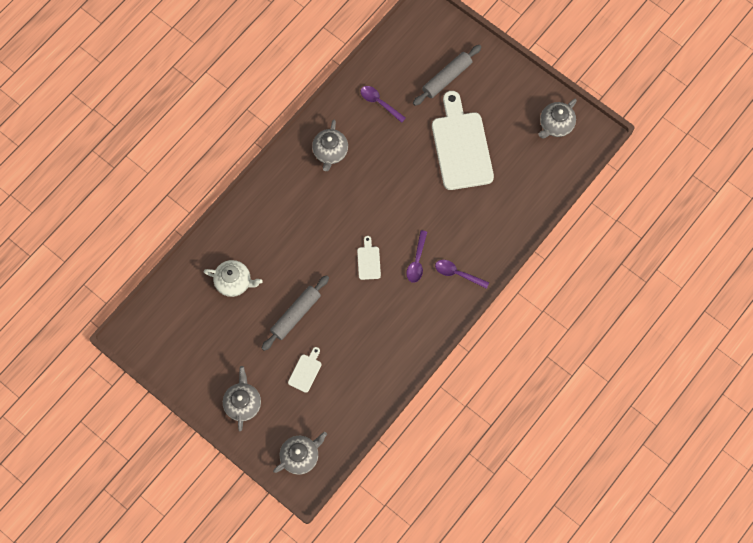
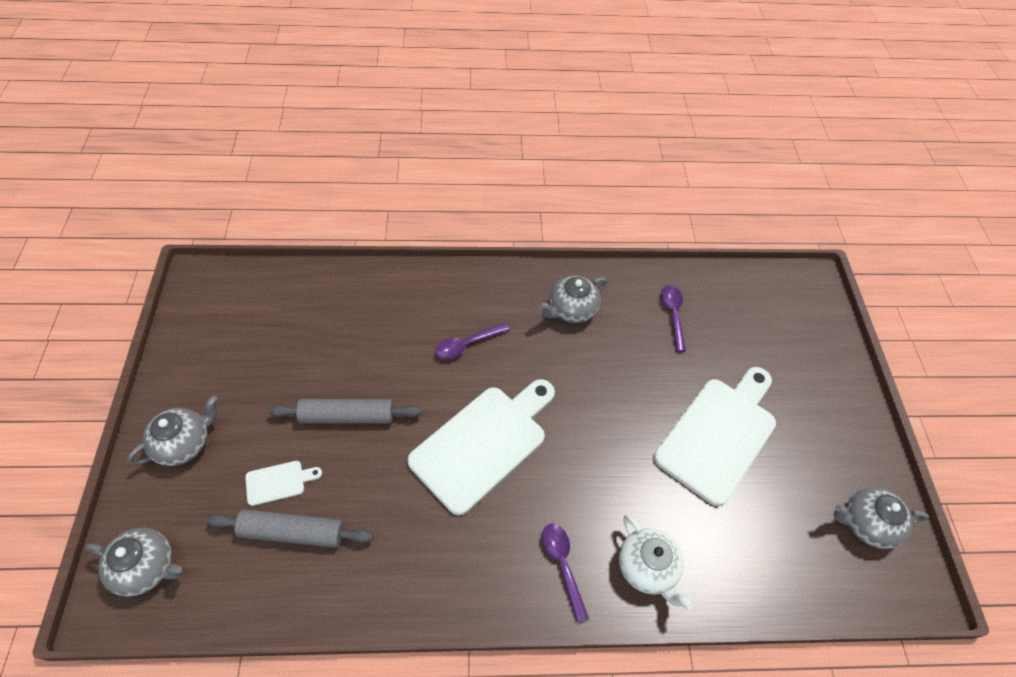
camera: 45 degrees right, 15 degrees down
white teapot [204,260,263,297] -> white teapot moved to [619,515,692,610]
white cutting board [357,236,381,280] -> white cutting board [407,379,555,516], size x2.37
purple spoon [406,230,427,283] -> purple spoon moved to [435,323,509,359]
grey rolling pin [413,45,481,106] -> grey rolling pin moved to [206,509,373,548]

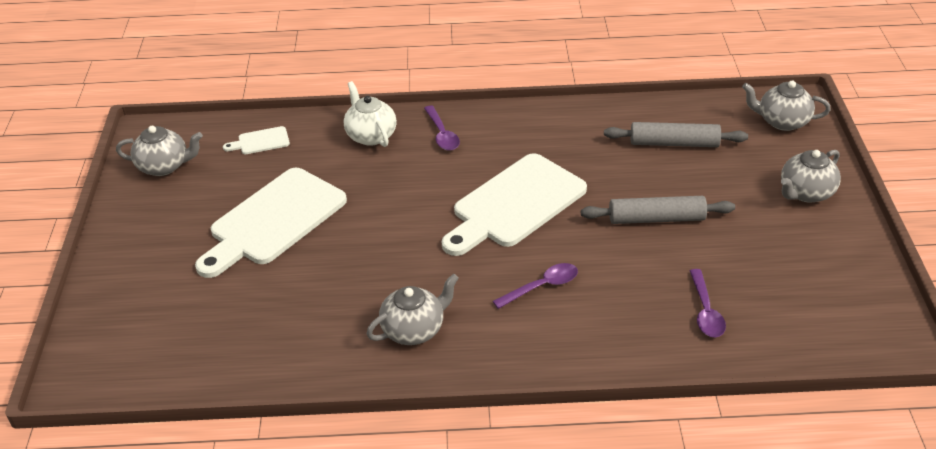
camera: 175 degrees left, 15 degrees down
white cutting board [245,461,322,506] -> white cutting board moved to [223,126,290,154]
purple spoon [661,285,686,352] -> purple spoon moved to [690,269,726,337]

